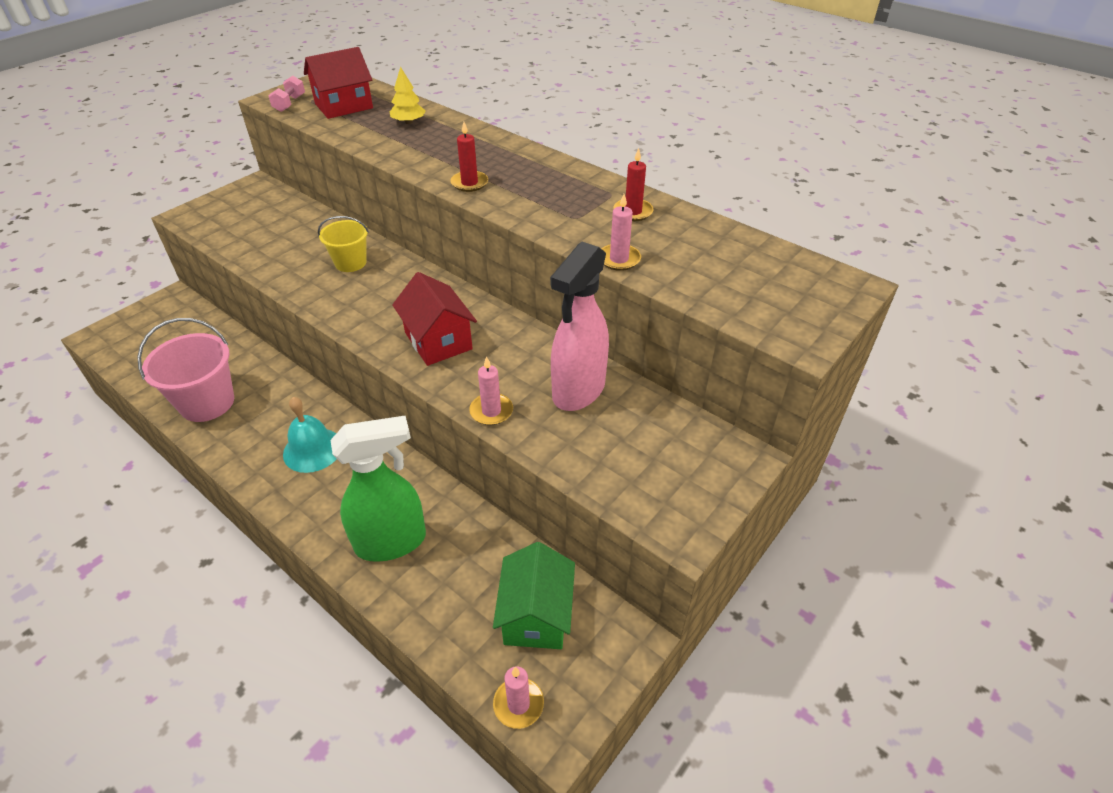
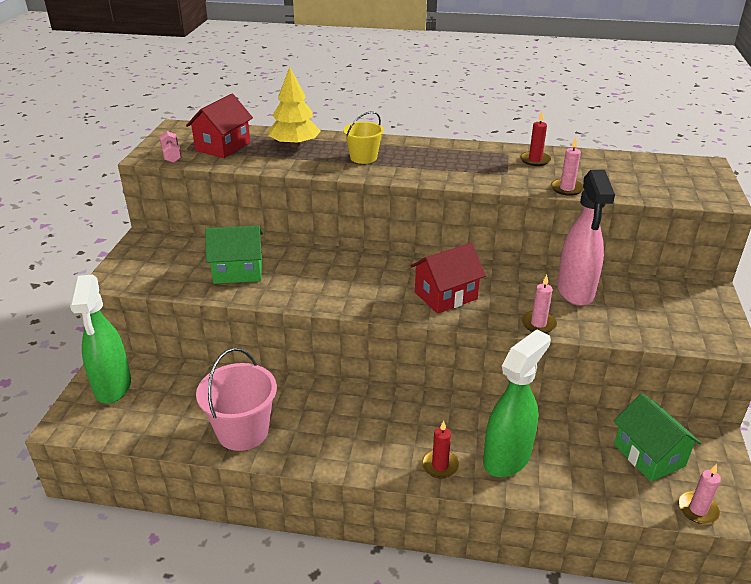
camera: 30 degrees left, 10 degrees down
turquoise bell [283,397,337,473] -> none
yellow bucket [318,216,369,272] -> yellow bucket moved to [343,111,384,164]
yellow tree [390,67,425,124] -> yellow tree [268,67,321,148], size x1.67
red house [392,272,477,366] -> red house turned 60 degrees counterclockwise [411,243,486,314]
red candle [450,122,488,192] -> red candle moved to [422,421,459,479]
none -> green spray bottle [70,274,131,404]
none -> green house [205,225,263,284]

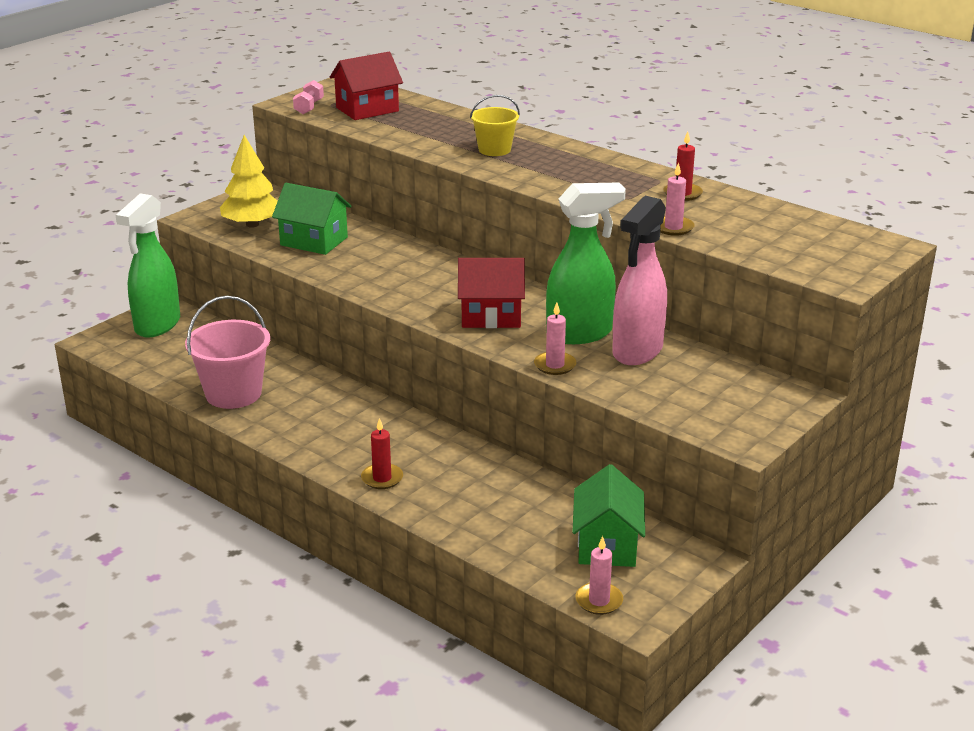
camera: 30 degrees right, 5 degrees down
yellow tree [268,67,321,148] -> yellow tree moved to [220,135,278,228]
green spray bottle [483,329,551,477] -> green spray bottle moved to [546,182,626,344]

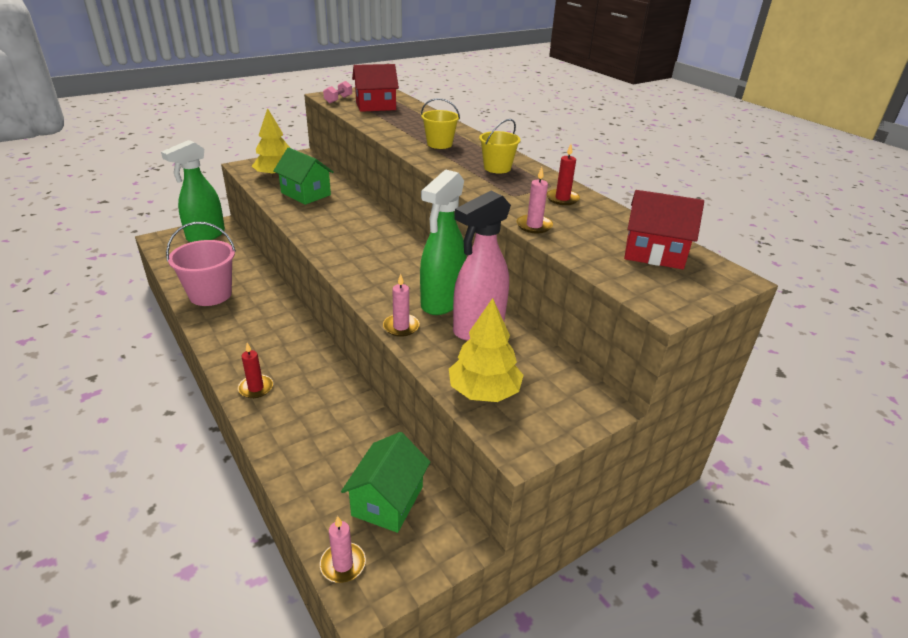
camera: 15 degrees right, 5 degrees up
red house [458,258,525,328] -> red house moved to [624,190,704,269]
green spray bottle [546,182,626,344] -> green spray bottle turned 120 degrees clockwise [420,169,466,315]
none -> yellow tree [449,298,523,402]
none -> yellow bucket [479,119,521,173]

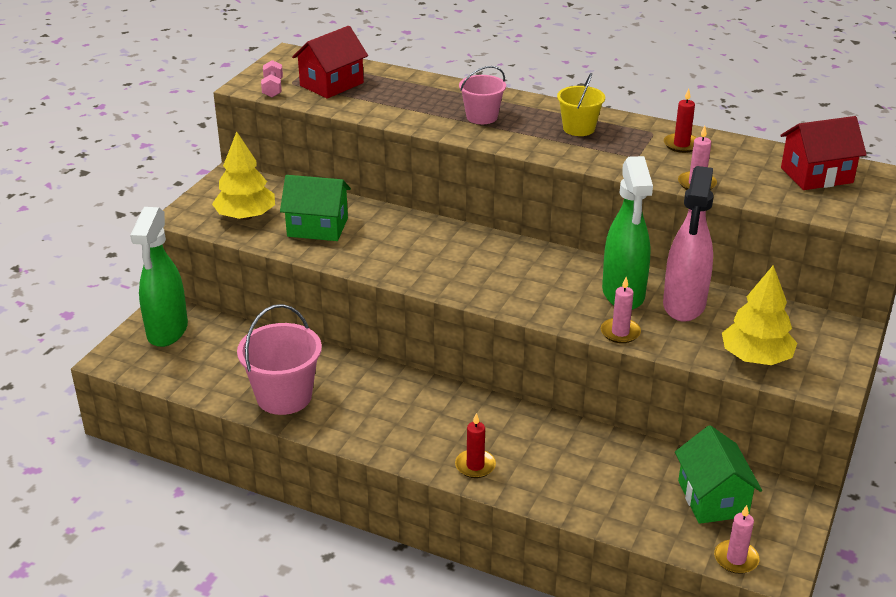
camera: 30 degrees left, 0 degrees up
yellow bucket [421,98,460,149] -> pink bucket [459,66,506,124]

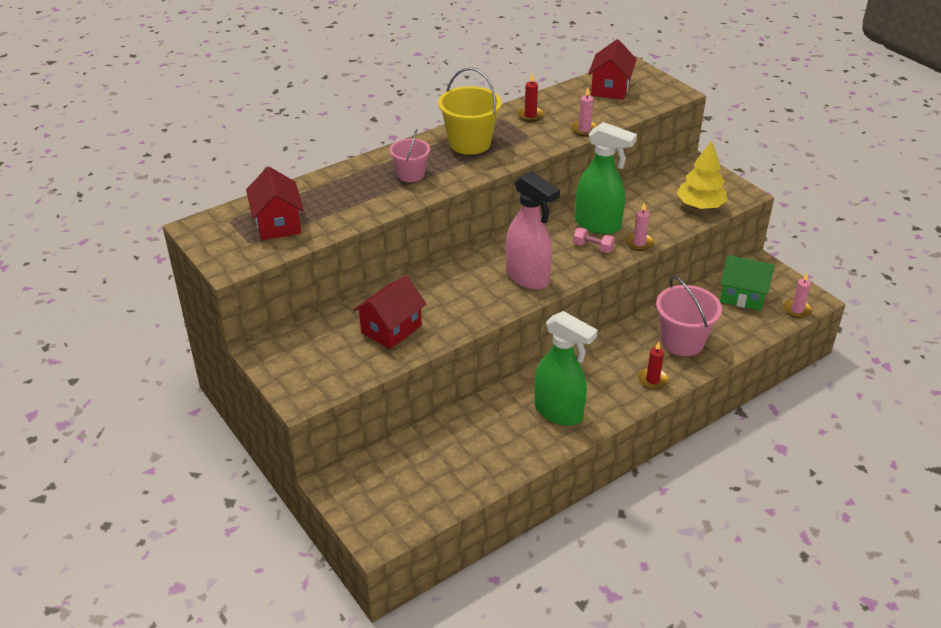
camera: 60 degrees left, 5 degrees up
green spray bottle [130,207,188,347] -> green spray bottle moved to [535,311,598,426]
yellow tree [212,132,275,220] -> none
pink bucket [237,304,322,415] -> pink bucket moved to [656,276,722,356]
pink dumbbell [261,60,283,97] -> pink dumbbell moved to [573,228,615,253]
green house [280,175,351,241] -> red house [353,276,426,349]
yellow bucket [557,73,605,136] -> yellow bucket [438,68,502,155], size x1.62
pink spray bottle [663,166,714,322] -> pink spray bottle moved to [506,171,560,289]

